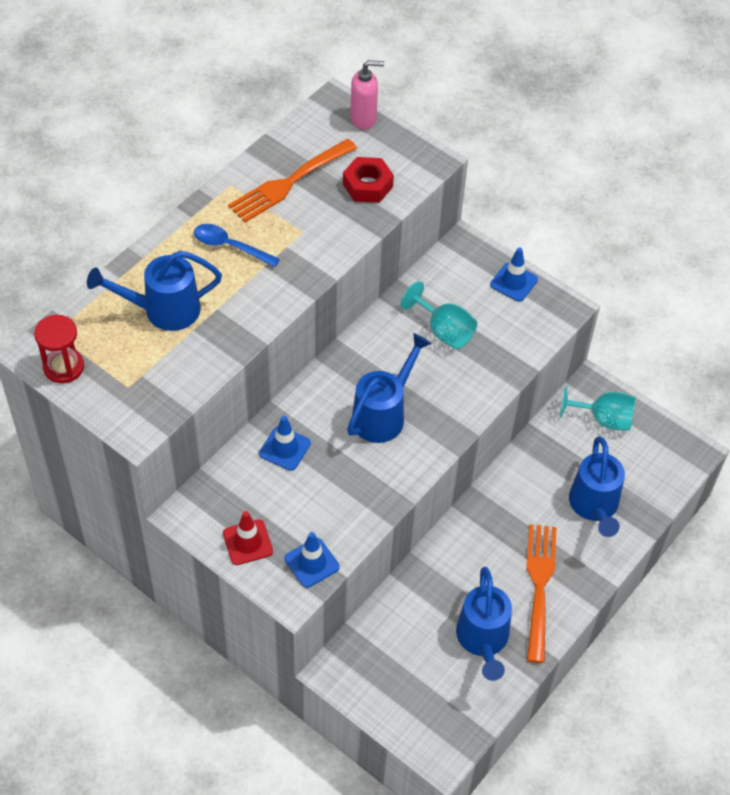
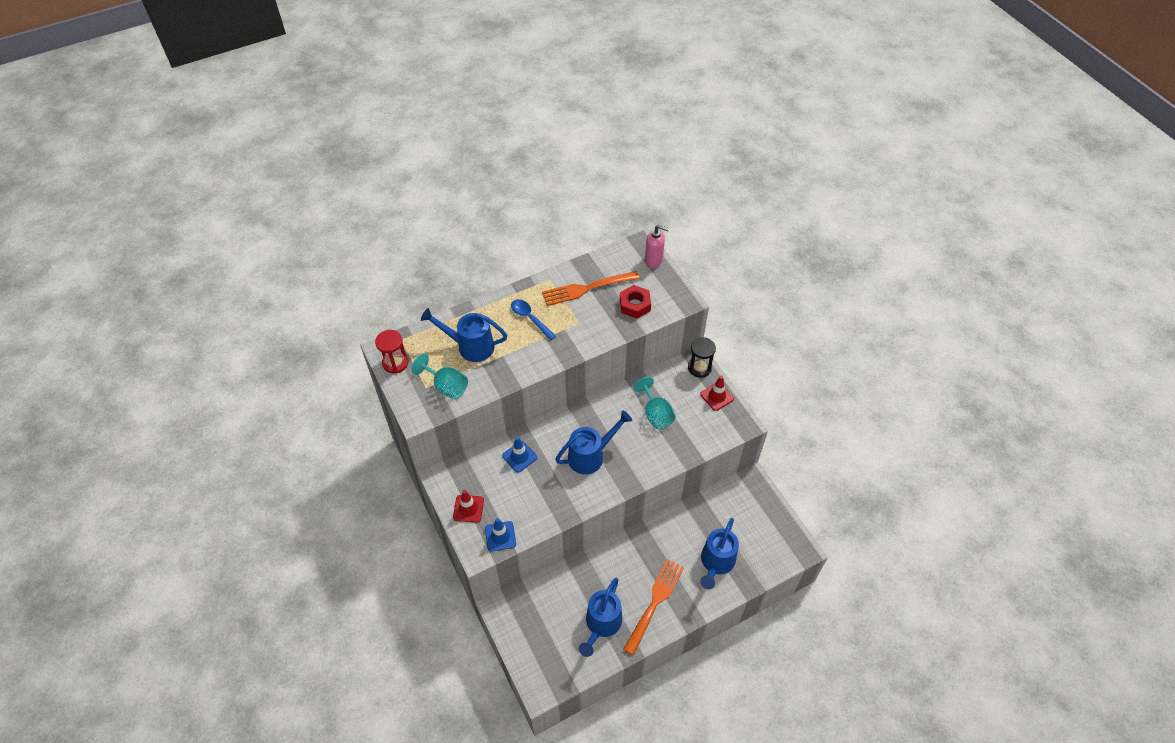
camera: 25 degrees right, 0 degrees up
blue traffic cone [490,247,538,302] -> red traffic cone [700,376,734,411]
turquoise goblet [560,386,636,431] -> turquoise goblet moved to [412,353,468,399]
none -> black hourglass [688,337,716,378]

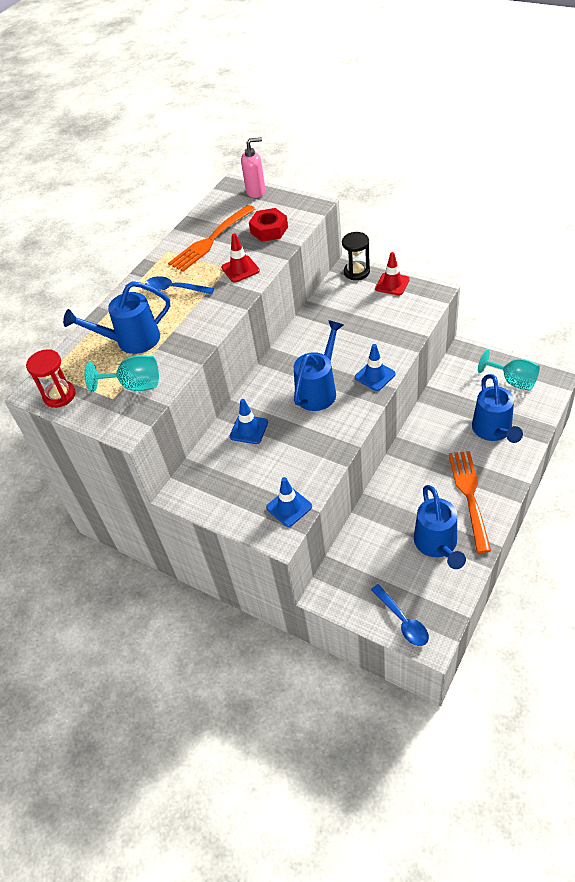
camera: 25 degrees left, 5 degrees down
red traffic cone [453,490,484,523] -> red traffic cone moved to [221,233,260,283]
turquoise goblet [633,377,676,429] -> turquoise goblet moved to [478,350,540,391]
none -> blue traffic cone [355,344,396,391]
none -> blue spoon [371,584,429,646]

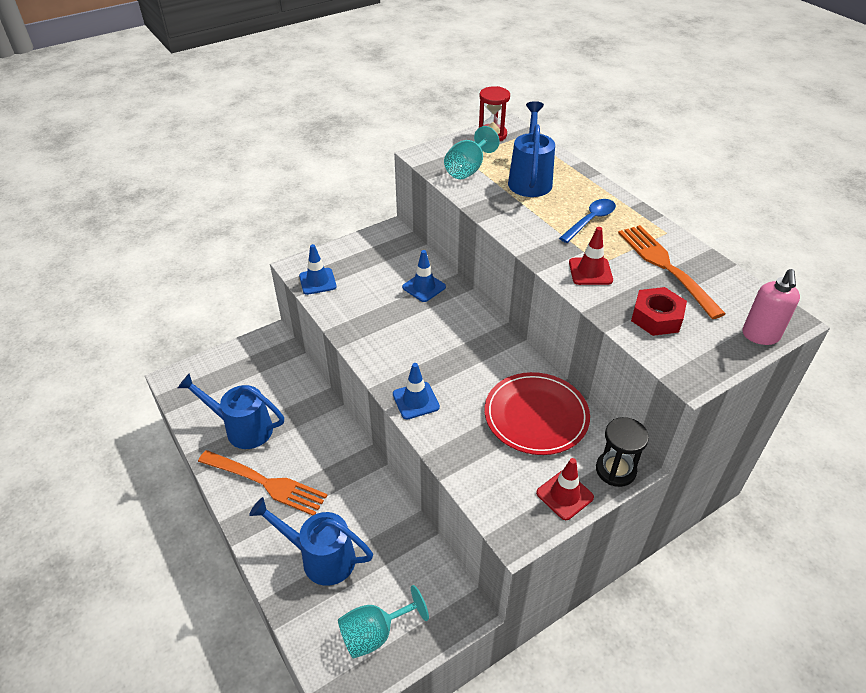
camera: 110 degrees right, 5 degrees down
blue watering can [294,320,343,411] -> none
blue spoon [371,584,429,646] -> none
none -> red plate [485,372,590,455]

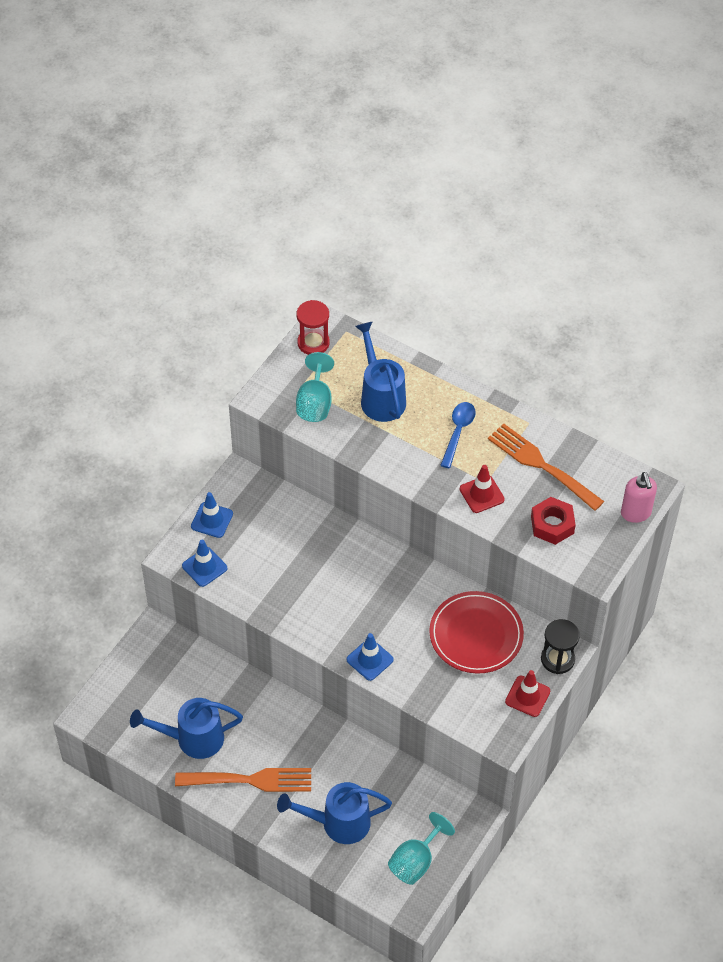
camera: 25 degrees left, 10 degrees up
blue traffic cone [402,250,446,302] -> blue traffic cone moved to [191,492,233,538]

